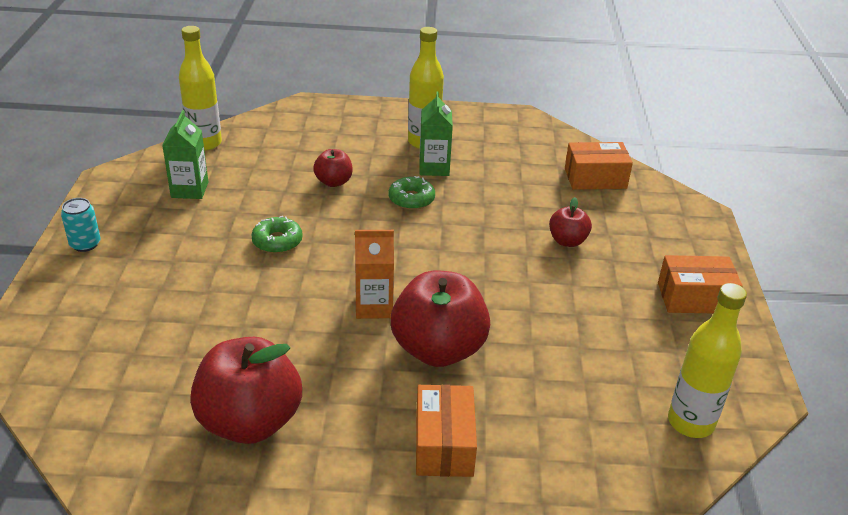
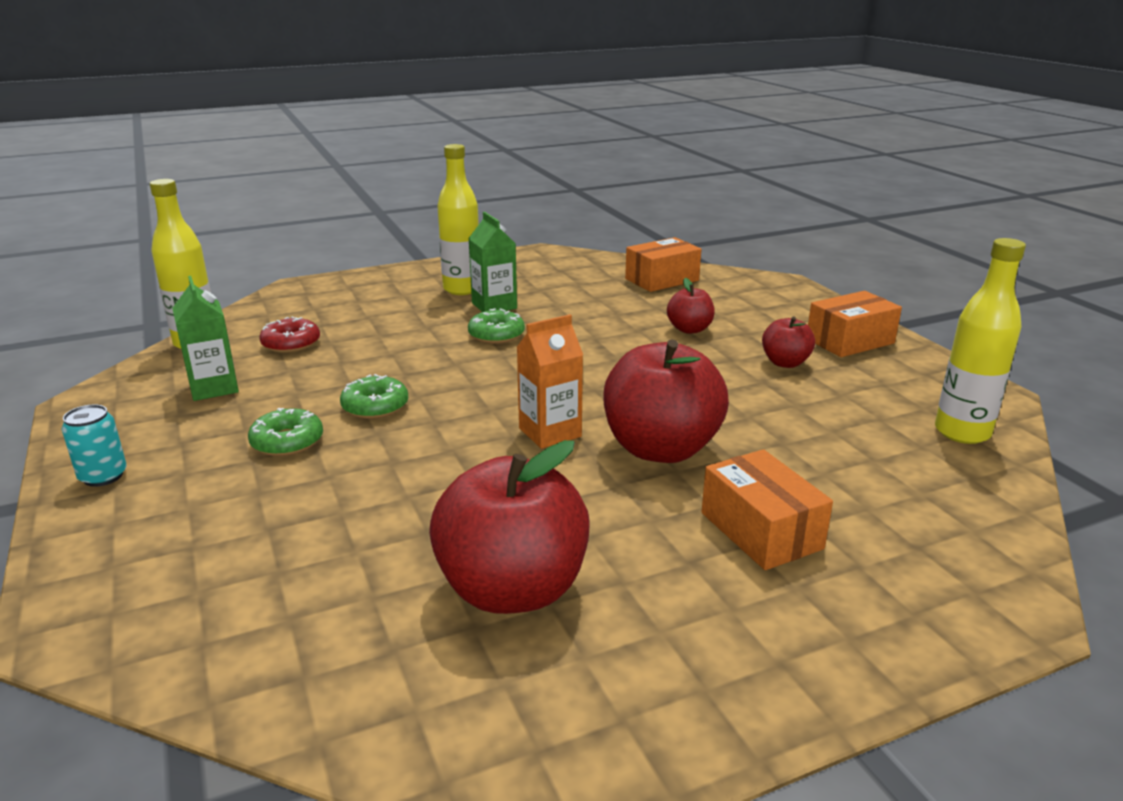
camera: 25 degrees left, 10 degrees down
red apple [313,149,353,187] -> red apple moved to [762,317,815,368]
none -> green donut [248,408,323,456]
none -> red donut [259,316,320,353]

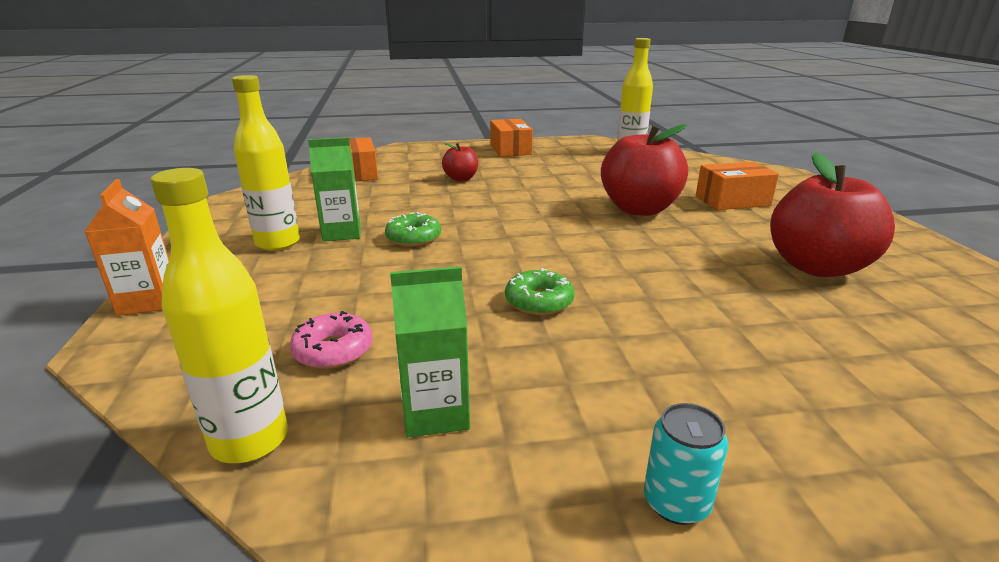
camera: 75 degrees left, 0 degrees up
green donut [248,408,323,456] -> none
red donut [259,316,320,353] -> pink donut [290,311,373,369]
orange carton [517,314,583,449] -> orange carton moved to [84,179,169,316]
red apple [762,317,815,368] -> none

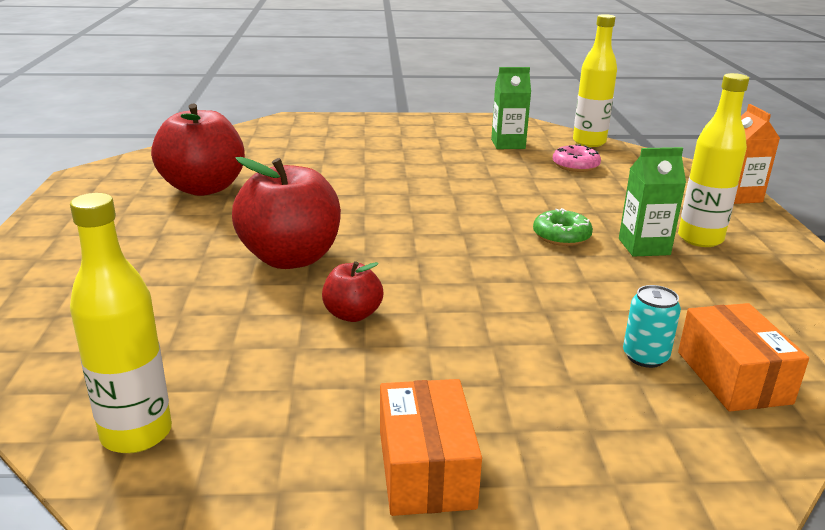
camera: 175 degrees left, 0 degrees up
red apple [442,143,478,181] -> red apple moved to [322,261,383,322]
green donut [505,268,575,315] -> none
turquoise can [644,403,728,525] -> turquoise can moved to [623,285,681,368]
orange box [696,162,779,210] -> none

